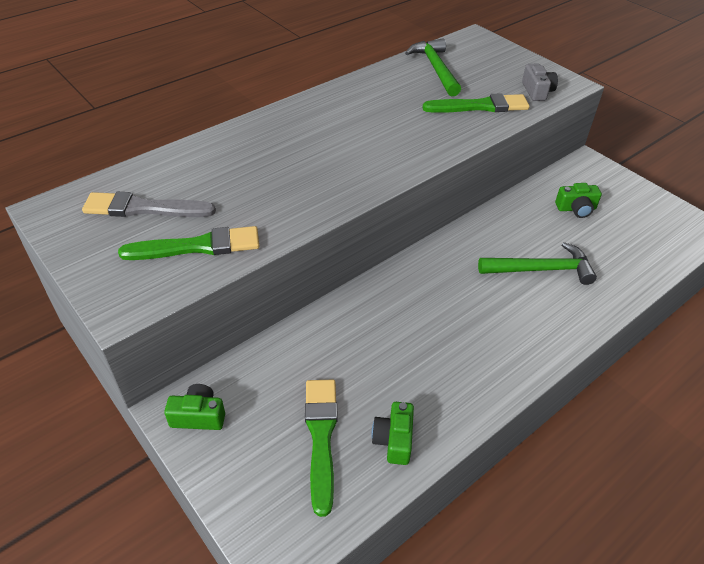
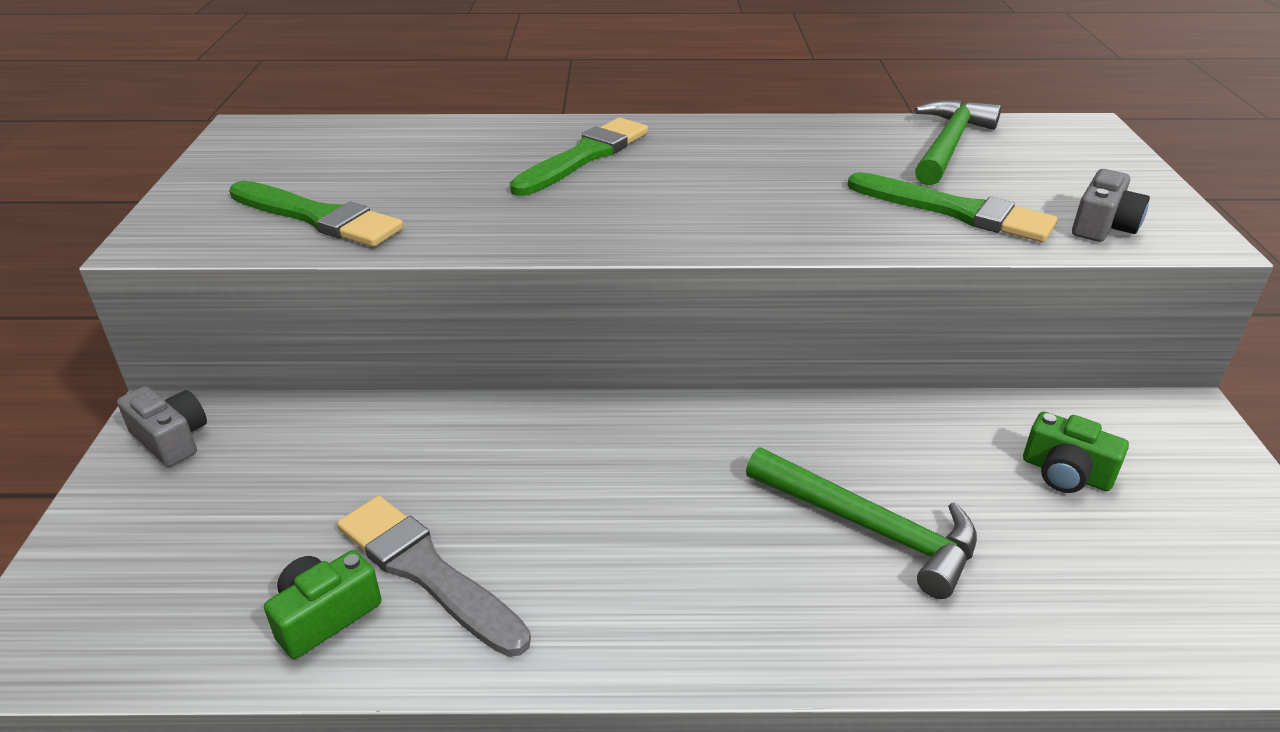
camera: 40 degrees right, 10 degrees down
grey brush [82,192,216,217] -> grey brush moved to [337,496,531,657]
green camera [164,384,225,430] -> grey camera [117,386,207,467]
green brush [305,380,338,517] -> green brush moved to [510,118,648,196]

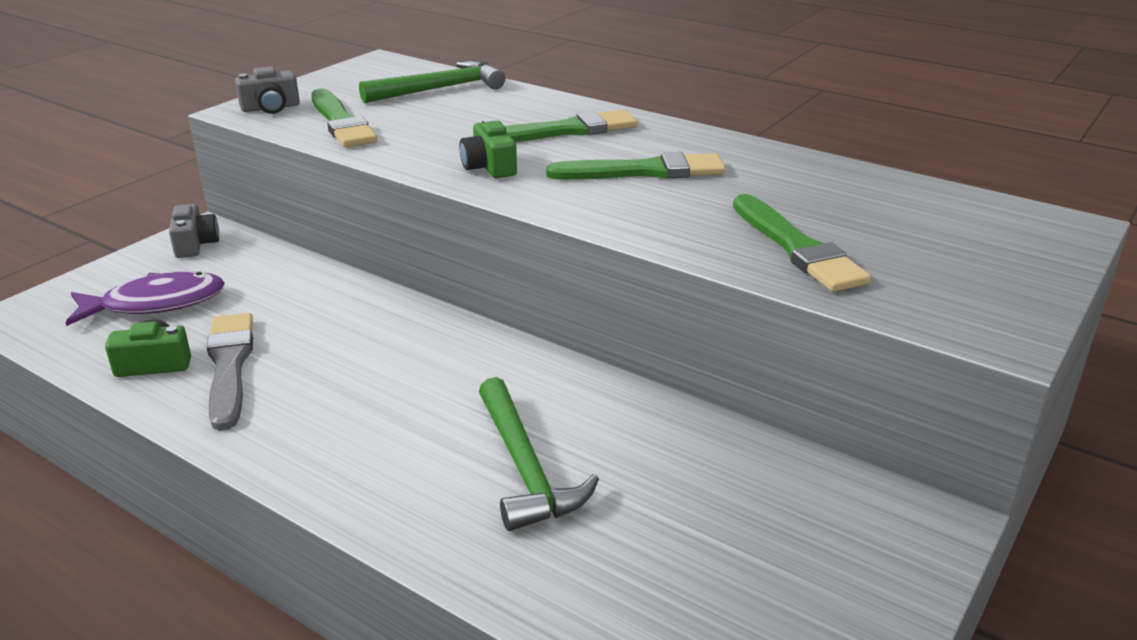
camera: 35 degrees right, 5 degrees down
green hammer [914,100,1001,185] -> green hammer moved to [359,61,505,103]
green camera [1023,412,1129,493] -> green camera moved to [459,119,517,178]
grey camera [1072,169,1150,242] -> grey camera moved to [235,66,300,114]
none -> purple fish [65,271,225,326]
none -> green brush [546,152,726,180]

